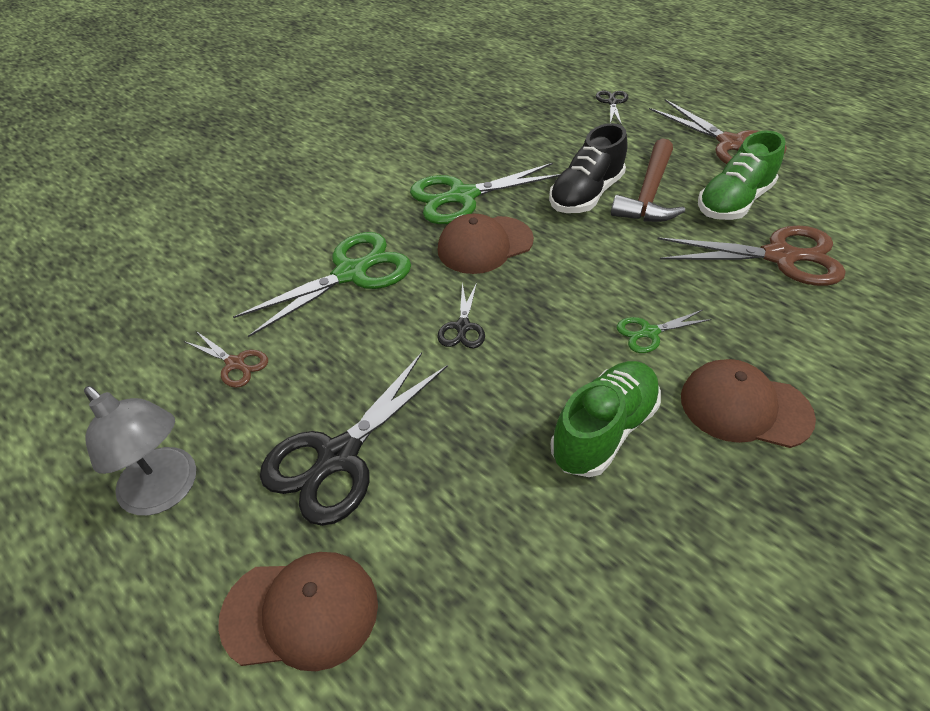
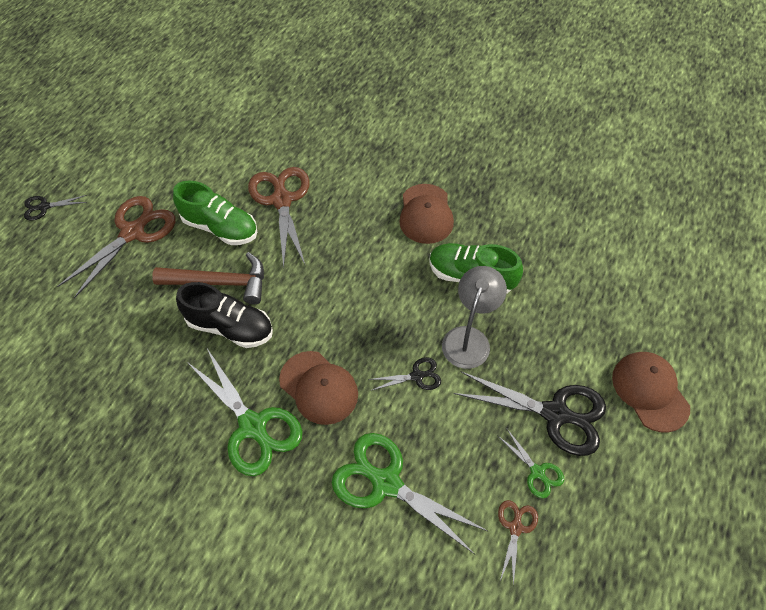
camera: 110 degrees left, 10 degrees up
grey lamp [84,386,196,516] -> grey lamp moved to [442,266,507,369]
black scissors [596,91,628,125] -> black scissors moved to [24,195,87,221]
green scissors [617,310,712,353] -> green scissors moved to [498,429,564,498]

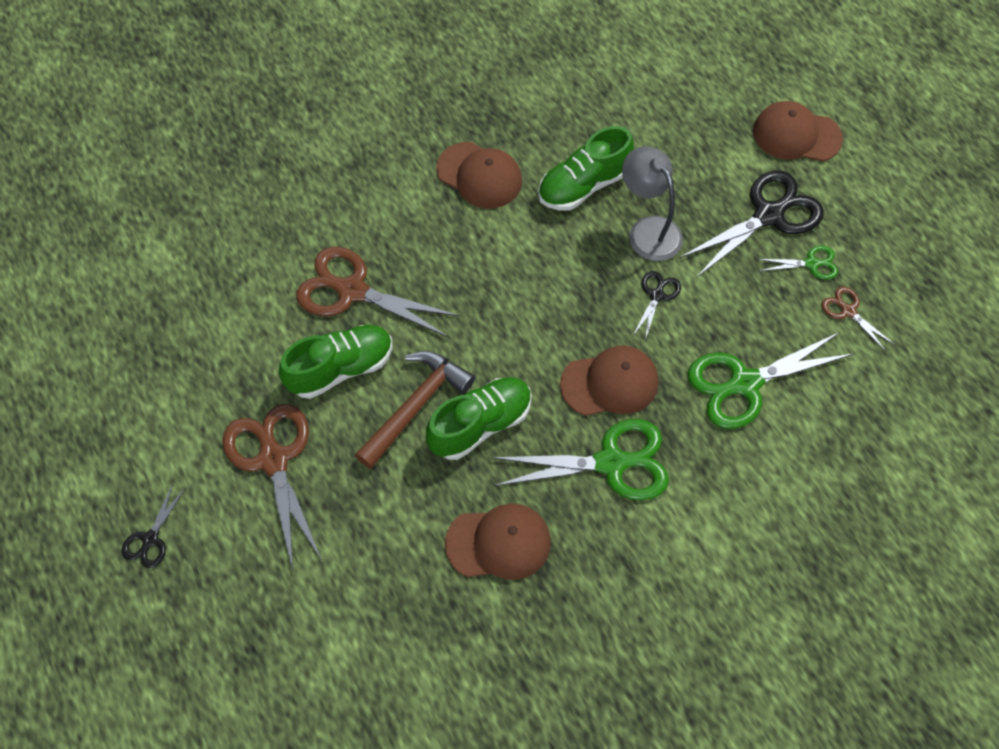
camera: 55 degrees left, 5 degrees up
black shoe [176,282,273,348] -> green shoe [426,377,532,460]
none -> brown cap [445,504,551,580]

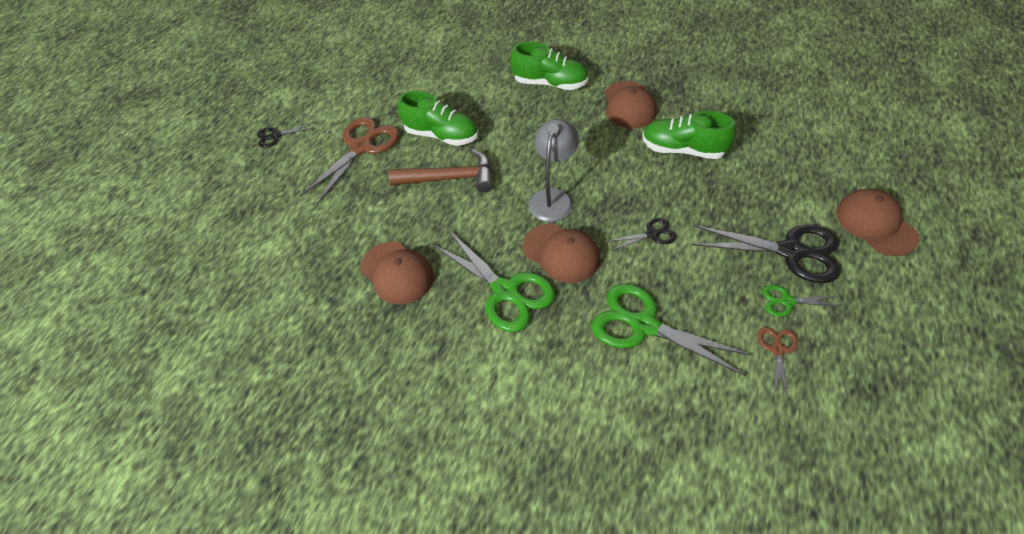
camera: 55 degrees right, 10 degrees down
brown scissors [296,247,459,338] -> none
green shoe [426,377,532,460] -> green shoe moved to [510,42,588,90]
grey lamp [622,146,683,261] -> grey lamp moved to [528,119,579,222]
green scissors [758,245,838,280] -> green scissors turned 135 degrees clockwise [762,285,841,317]

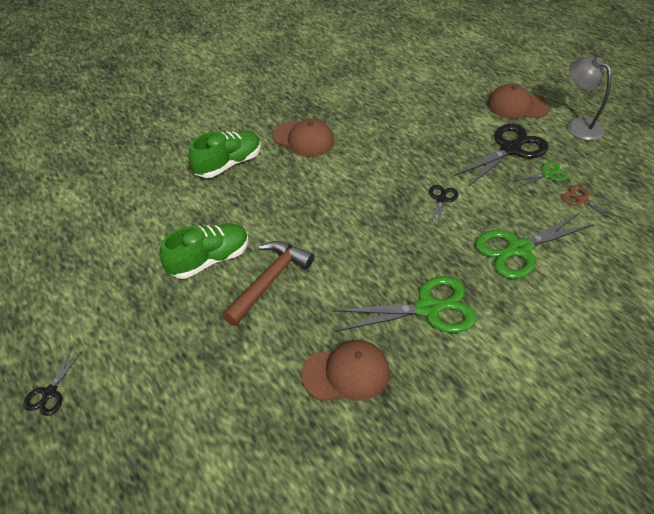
camera: 60 degrees left, 5 degrees down
brown scissors [300,117,400,204] -> none
brown cap [523,224,600,283] -> none
grey lamp [528,119,579,222] -> grey lamp moved to [567,57,611,141]
green shoe [642,111,736,159] -> none
green scissors [762,285,841,317] -> green scissors turned 150 degrees counterclockwise [513,162,568,187]

